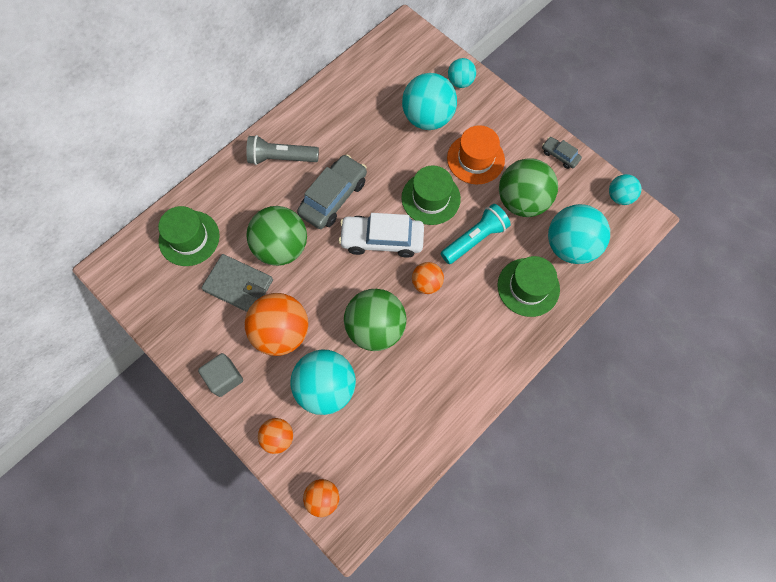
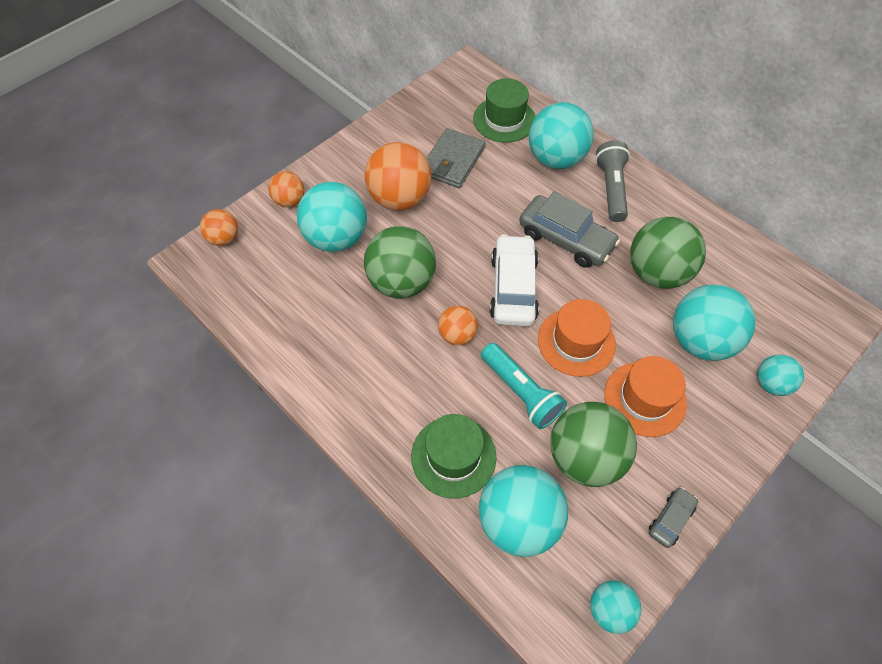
camera: 90 degrees right, 10 degrees down
grey cube [198,353,243,397] -> none
green ball [246,206,307,266] -> green ball moved to [630,217,706,289]
green hat [401,165,461,225] -> orange hat [538,299,616,377]
none -> turquoise ball [529,102,594,169]

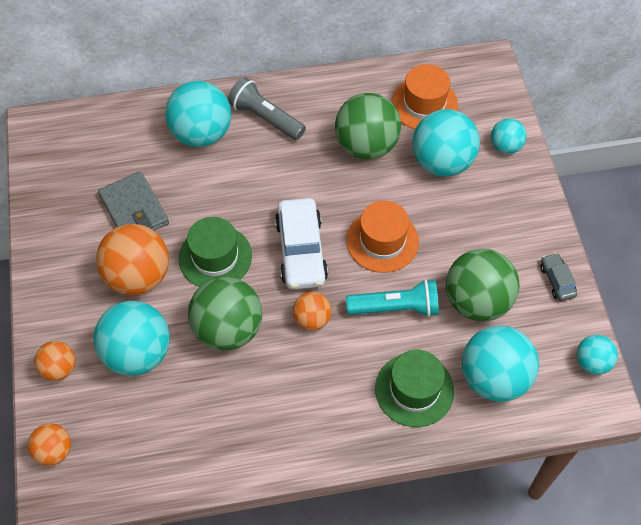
camera: 55 degrees left, 0 degrees up
green hat [473,78,536,142] -> green hat moved to [178,217,252,287]
white car [490,234,539,326] -> white car turned 135 degrees counterclockwise [275,198,328,290]
grey car [519,191,620,268] -> none
orange hat [605,356,687,437] -> orange hat moved to [391,64,458,129]

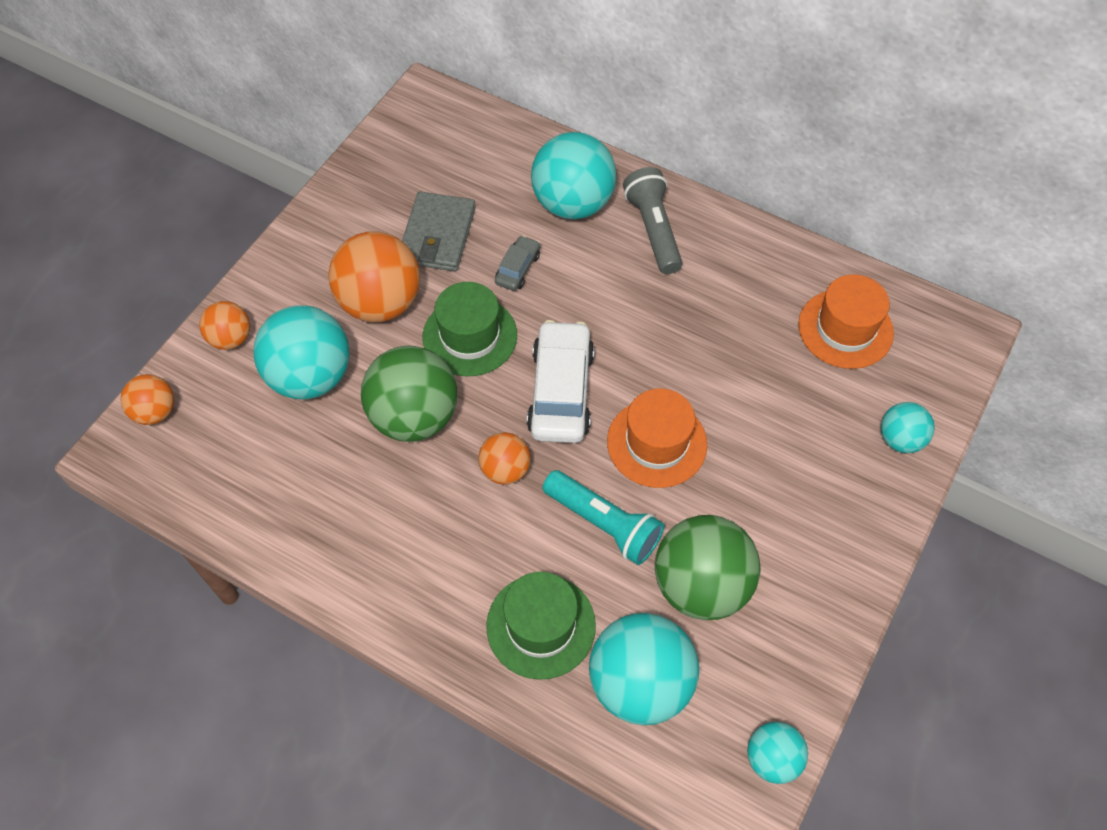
camera: 40 degrees right, 0 degrees up
white car [275,198,328,290] -> white car turned 150 degrees clockwise [527,320,594,443]
green ball [335,93,401,160] -> none
turquoise ball [412,109,480,177] -> none
grey car [541,253,577,301] -> grey car moved to [495,235,540,291]

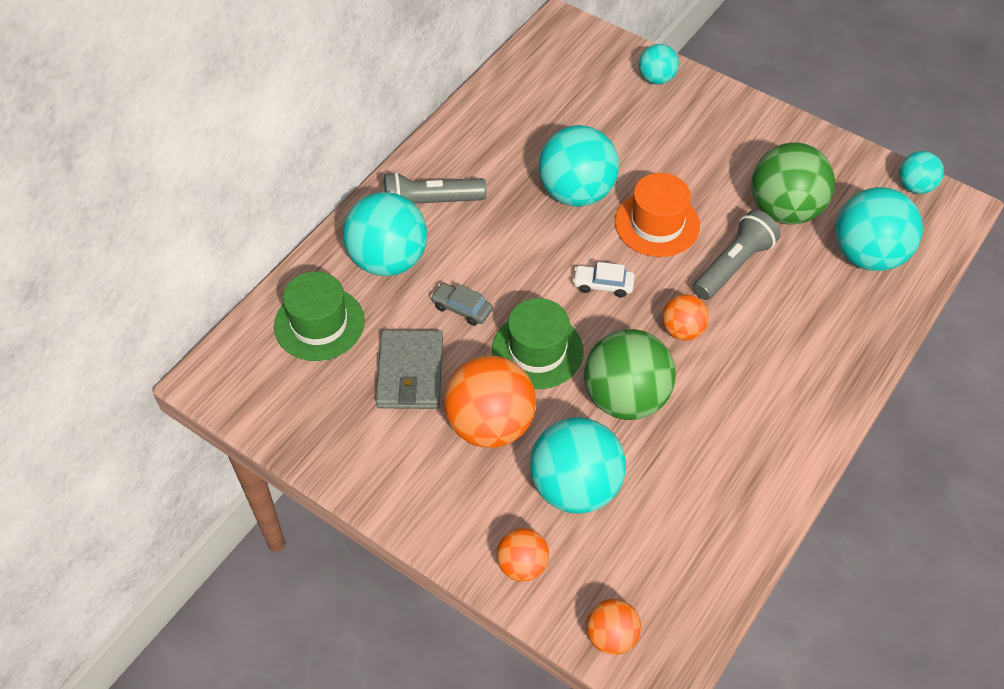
camera: 85 degrees left, 5 degrees down
grey wallet [402,191,476,271] -> grey wallet turned 75 degrees clockwise [375,330,443,409]
green hat [486,572,596,680] -> green hat moved to [274,271,365,361]
white car [527,320,594,443] -> white car [573,262,635,297], size x0.50
turquoise flashlight [542,470,664,565] -> grey flashlight [693,210,781,300]
orange hat [798,274,894,369] -> none
none -> turquoise ball [539,125,619,207]

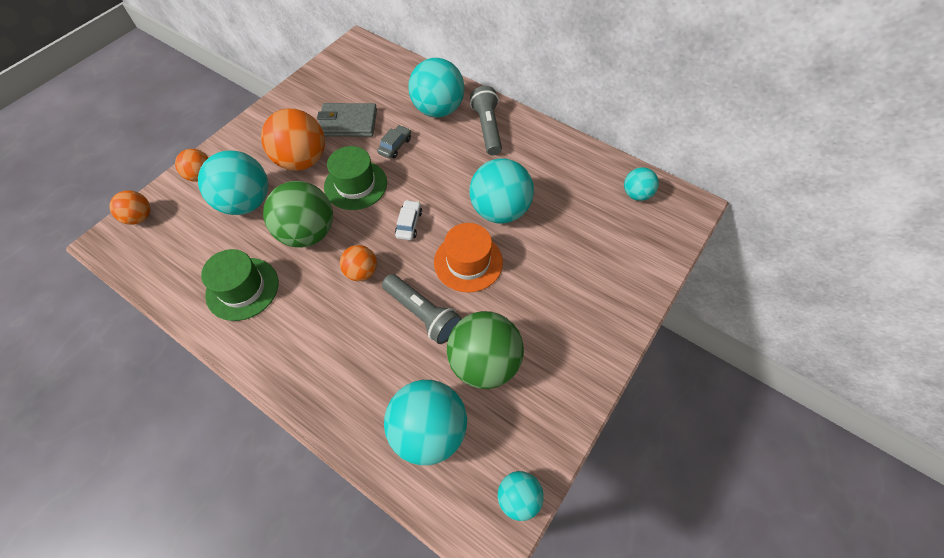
camera: 90 degrees right, 5 degrees up
green hat [274,271,365,361] -> green hat moved to [201,249,278,321]
turquoise ball [639,44,679,84] -> turquoise ball moved to [624,167,659,201]

